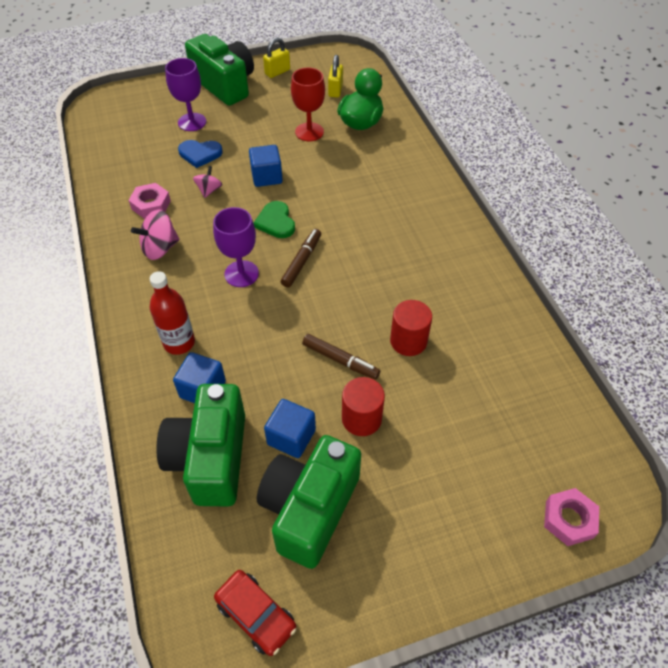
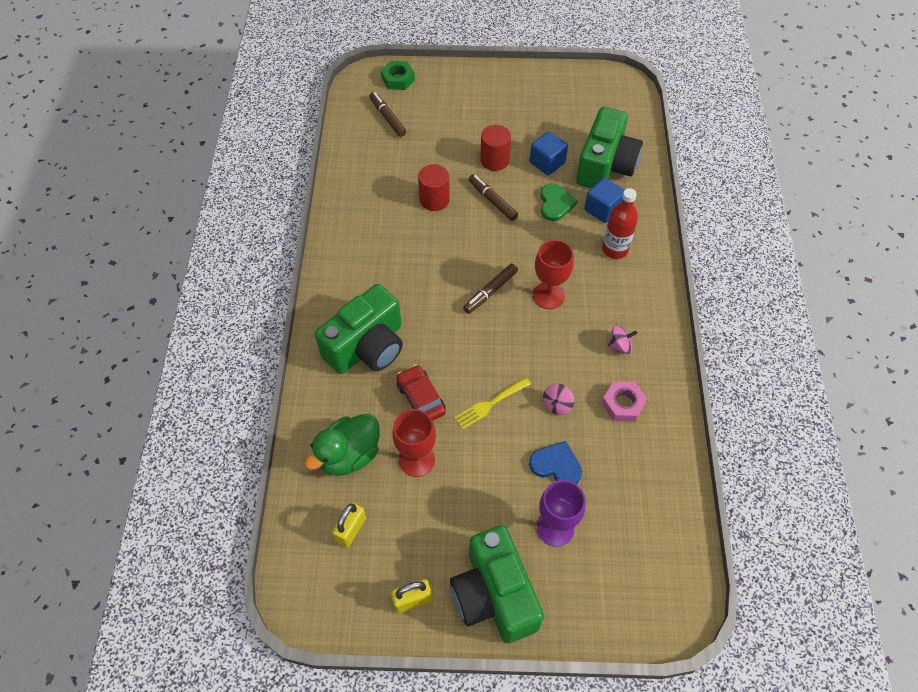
camera: 160 degrees left, 5 degrees up
pink spinning top [131,209,179,260] -> pink spinning top [607,325,637,354], size x0.63
purple goblet [213,207,259,287] -> red goblet [533,240,574,309]
red car [214,570,296,656] -> red car moved to [396,365,446,421]
blue cube [249,145,283,187] -> yellow fork [454,377,531,429]
green heart [254,201,295,238] -> green heart moved to [540,183,578,221]
green camera [257,435,361,569] -> green camera moved to [315,284,403,374]
pink nut [544,488,599,546] -> green nut [381,61,415,90]
none -> brown marker [370,92,406,137]

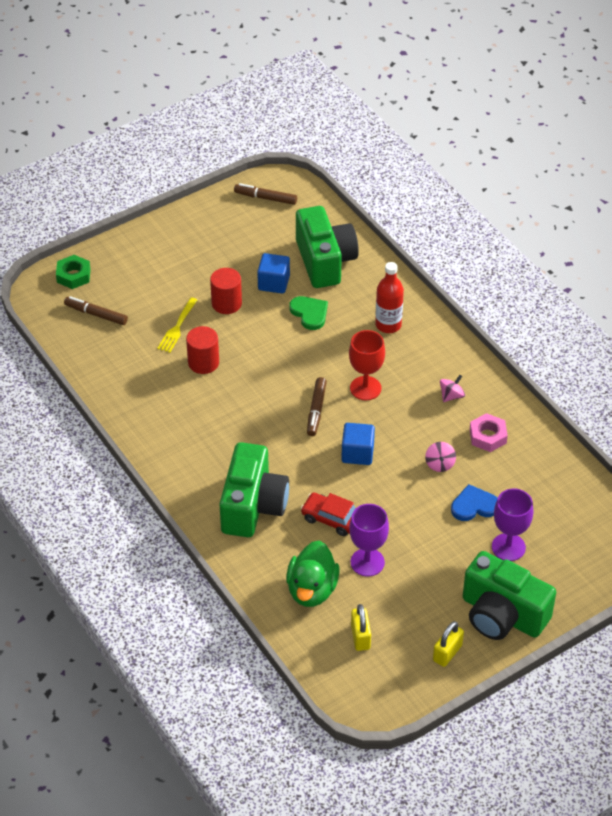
camera: 35 degrees left, 10 degrees down
red goblet [392,409,436,477] -> purple goblet [349,504,389,577]
yellow fork [454,377,531,429] -> yellow fork moved to [157,297,198,353]
brown marker [469,174,518,221] -> brown marker moved to [234,183,297,205]
blue cube [584,177,624,223] -> blue cube moved to [341,423,375,465]

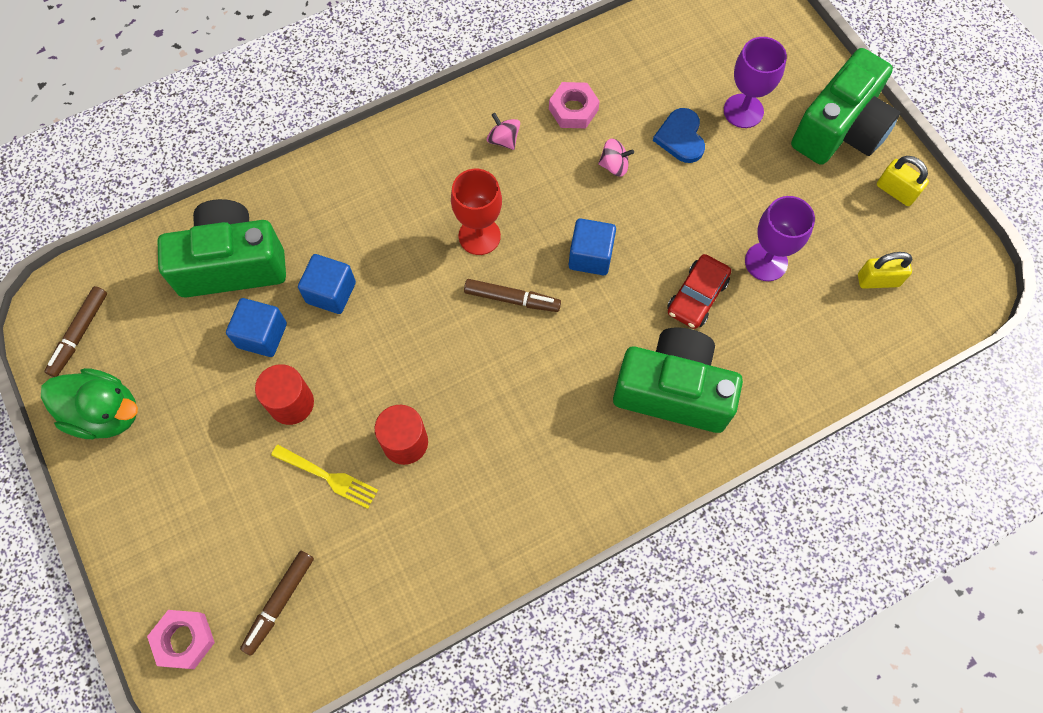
camera: 85 degrees left, 20 degrees up
green nut [56,255,91,289] -> pink nut [147,610,215,669]
green duck [286,541,340,607] -> green duck moved to [41,368,138,439]
green heart [289,296,328,330] -> blue cube [298,254,356,314]
red bottle [375,262,404,333] -> none

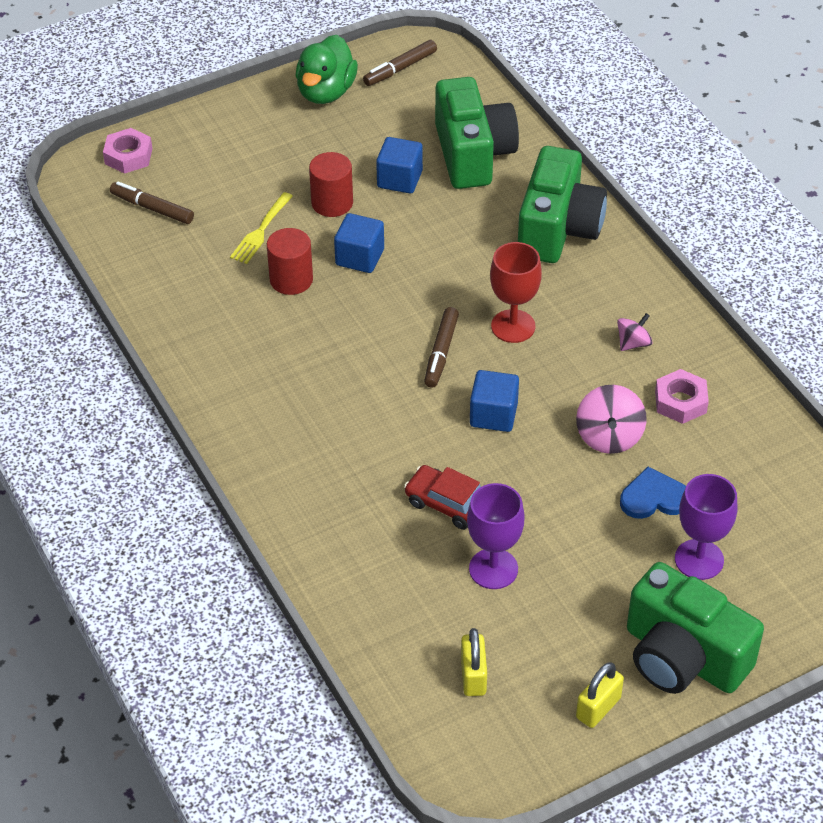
camera: 90 degrees right, 20 degrees down
brown marker [45,286,107,377] -> brown marker turned 60 degrees counterclockwise [363,40,437,86]
blue cube [298,254,356,314] -> blue cube moved to [334,213,384,273]
pink spinning top [598,139,634,177] -> pink spinning top [576,385,647,454], size x1.59
green camera [613,327,743,433] -> green camera moved to [518,146,607,263]

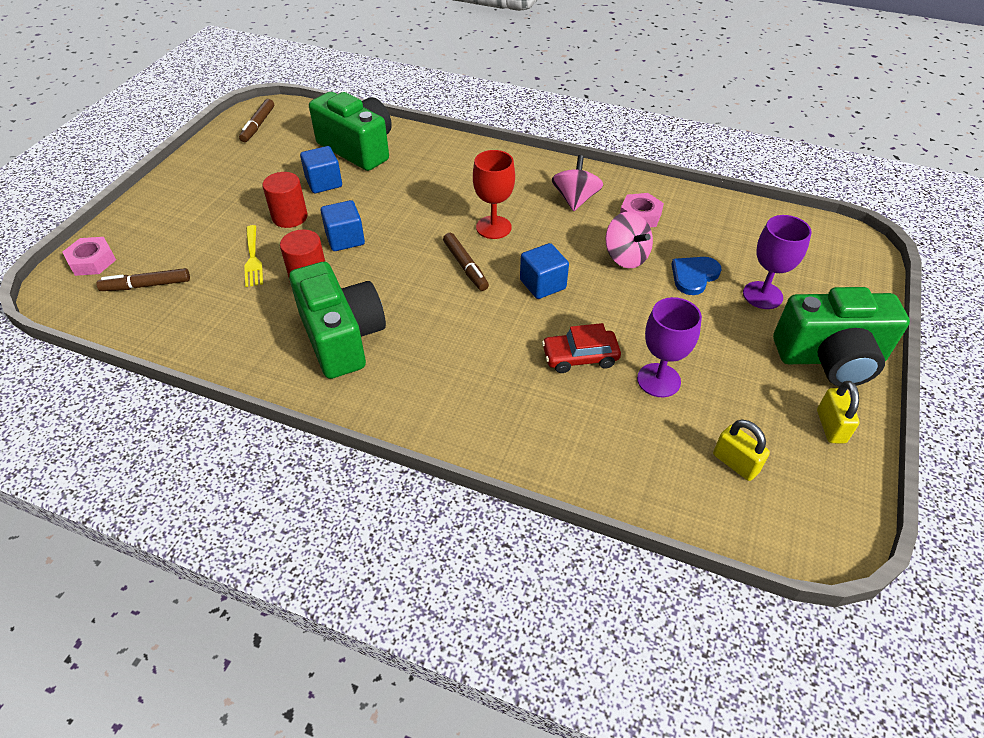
camera: 40 degrees left, 0 degrees up
green duck [295,35,358,104] -> none
green camera [518,146,607,263] -> green camera moved to [289,262,386,379]
pink spinning top [617,313,652,351] -> pink spinning top [552,155,603,211], size x1.59

